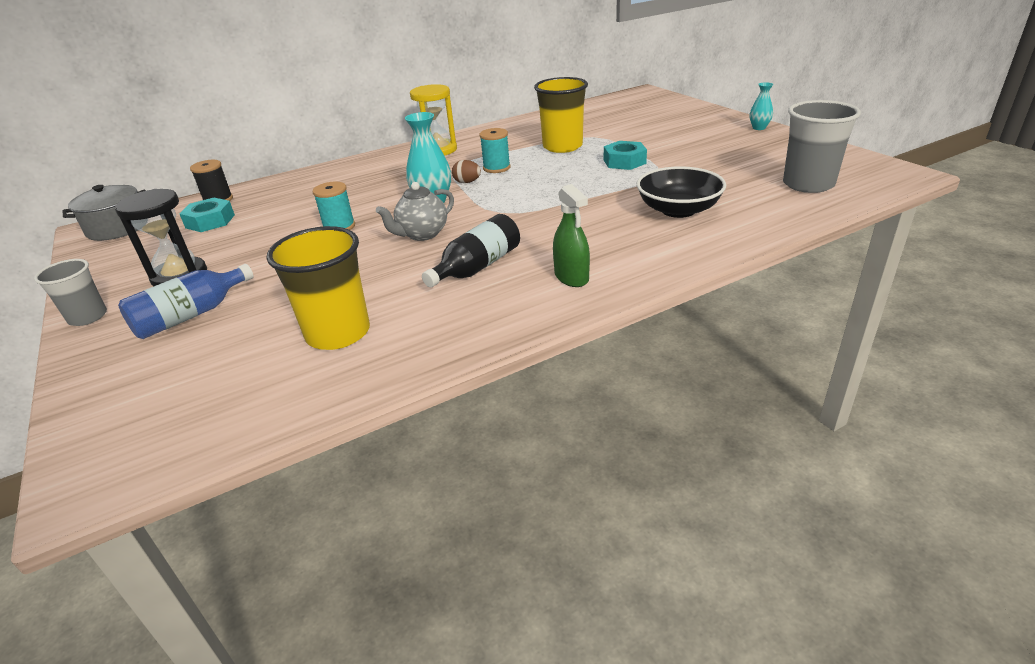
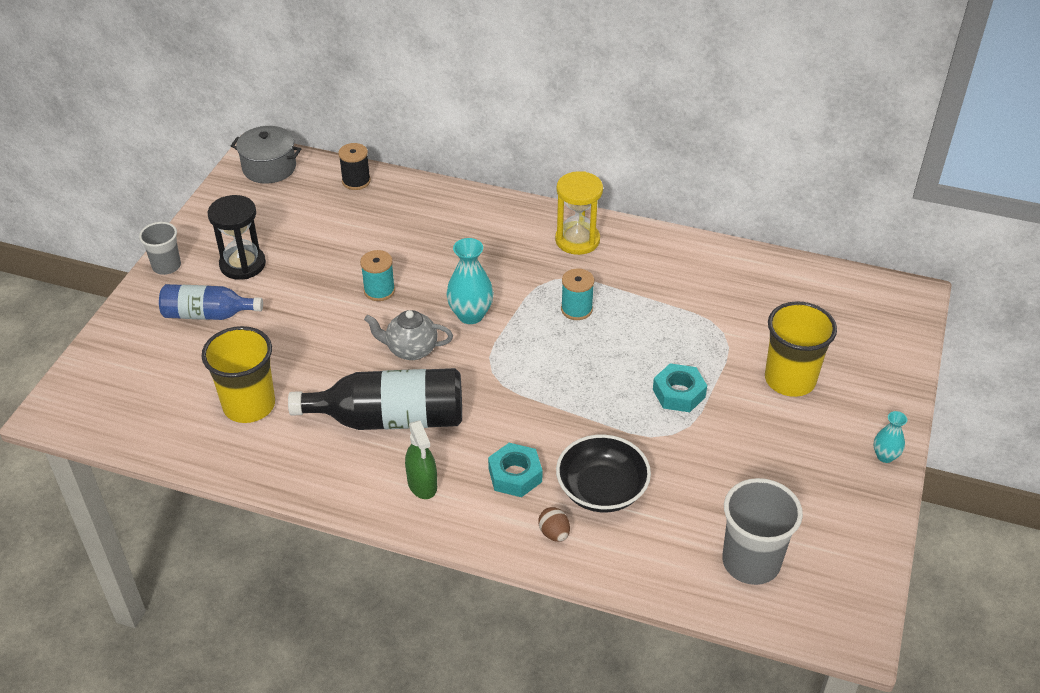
camera: 45 degrees right, 10 degrees up
turquoise nut [180,198,235,232] -> turquoise nut moved to [488,443,543,497]
black bottle [422,214,520,287] -> black bottle [288,368,462,430], size x1.58
brown egg [452,160,481,183] -> brown egg moved to [538,507,570,542]
yellow cup [534,77,588,153] -> yellow cup moved to [765,301,837,397]
green spray bottle [553,184,590,287] -> green spray bottle turned 45 degrees counterclockwise [405,420,437,499]

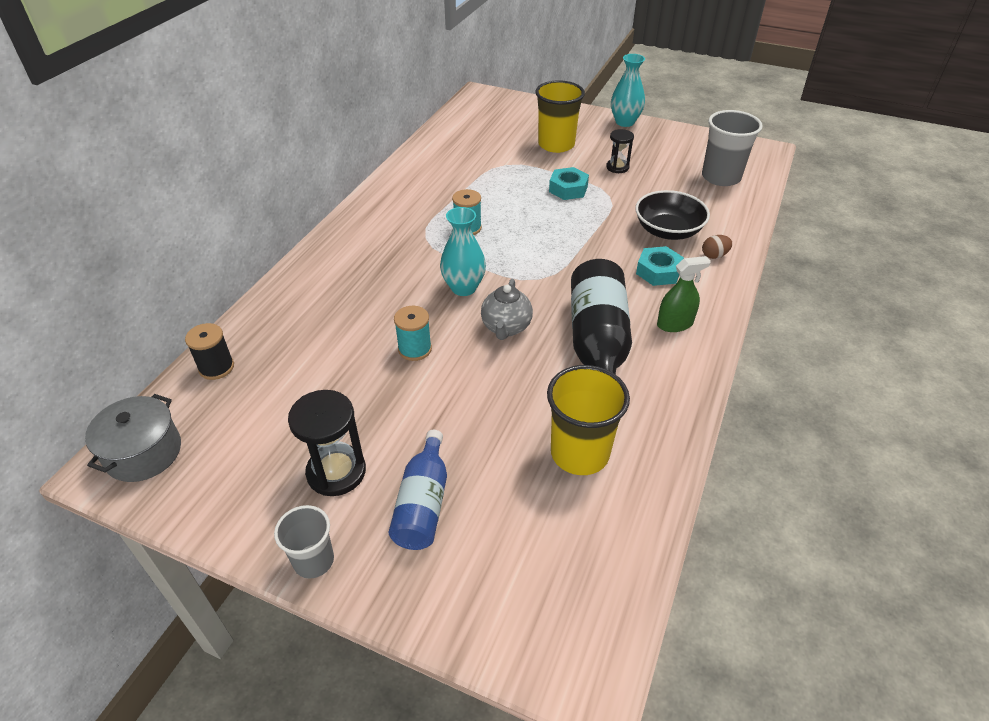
camera: 85 degrees left, 0 degrees up
yellow hourglass [555,171,603,255] -> none
turquoise vase [873,411,907,463] -> turquoise vase [611,54,645,127], size x1.72
none -> black hourglass [606,129,634,173]

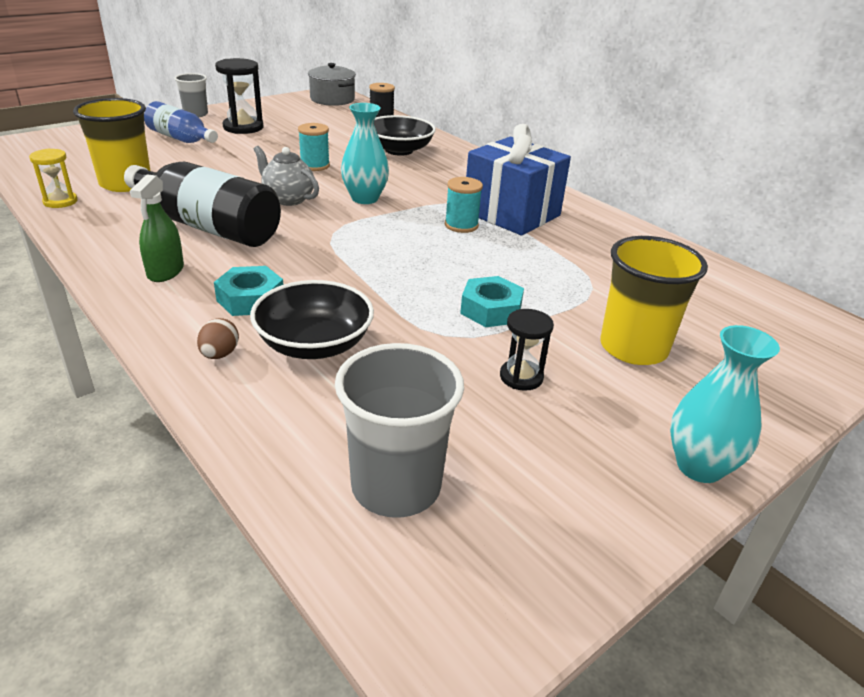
camera: 115 degrees right, 10 degrees down
none -> yellow hourglass [29,149,78,208]
none -> black bowl [374,115,436,156]
none -> blue gift [466,124,571,235]

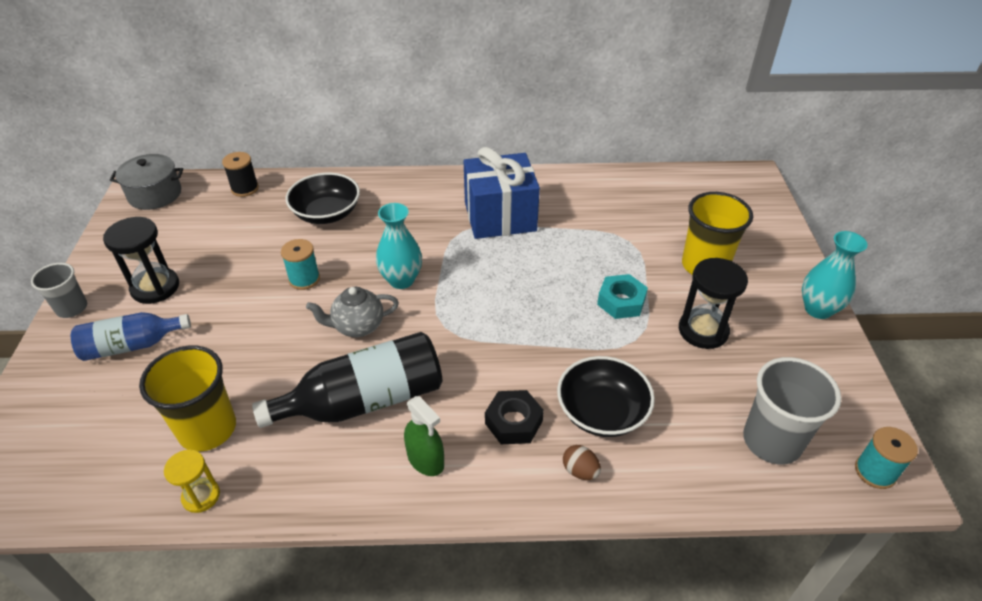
camera: 50 degrees left, 10 degrees up
turquoise nut [214,266,283,316] -> black nut [485,390,544,444]
turquoise spool [445,177,483,233] -> turquoise spool moved to [855,427,918,489]
black hourglass [500,309,554,391] -> black hourglass [679,258,748,349], size x1.63

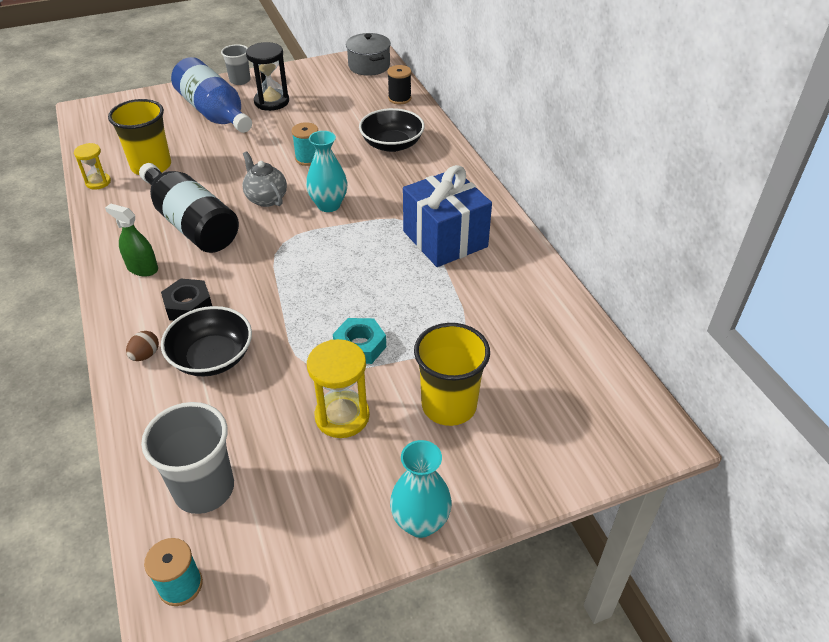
camera: 70 degrees right, 0 degrees up
blue bottle [71,312,191,361] -> blue bottle [171,57,252,133], size x1.58
green spray bottle [404,396,444,476] -> green spray bottle turned 90 degrees clockwise [105,204,158,277]
black hourglass [679,258,748,349] -> yellow hourglass [307,339,370,438]

